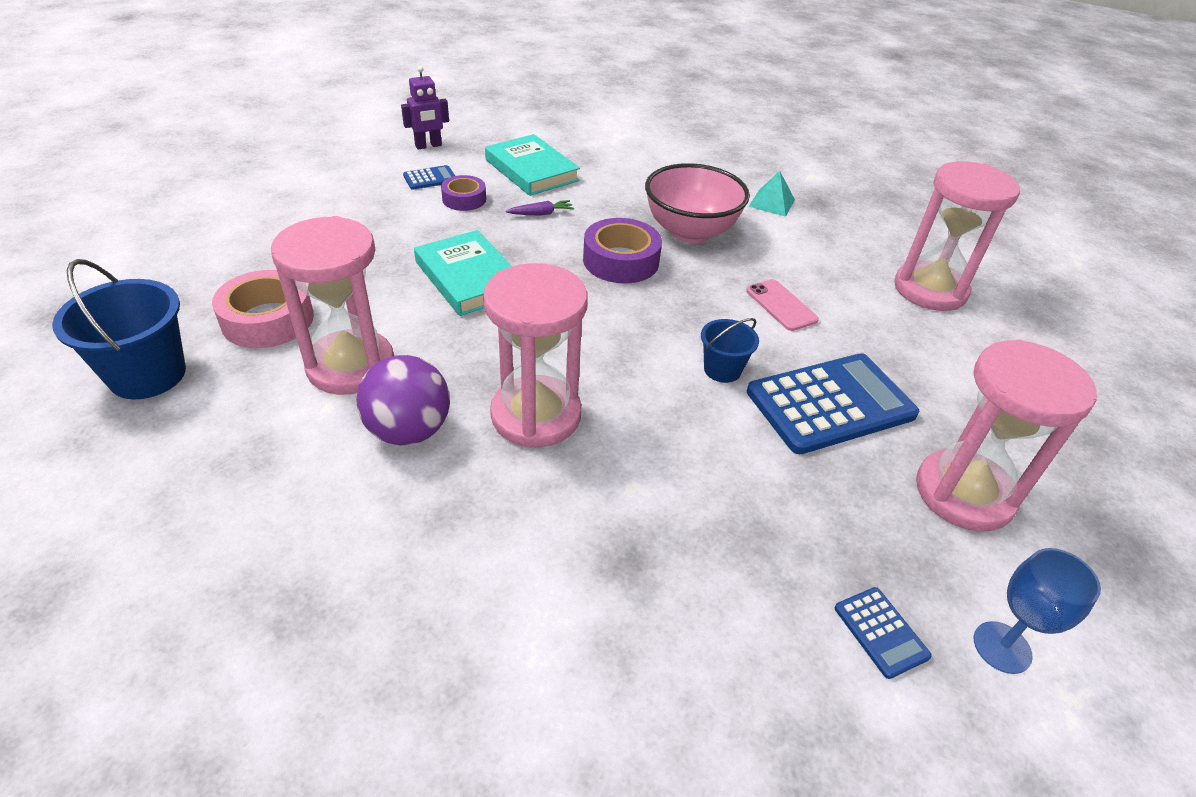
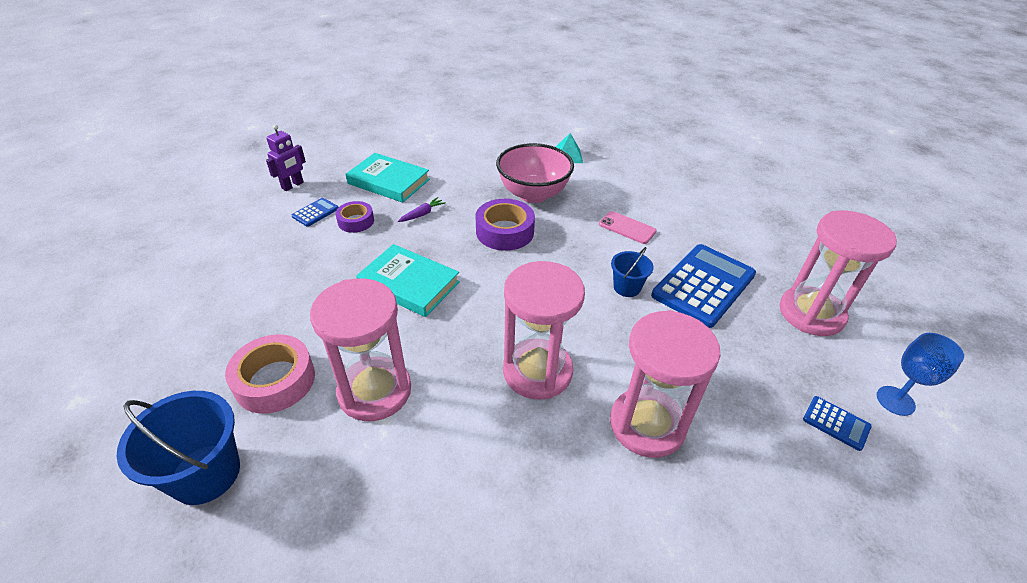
camera: 25 degrees left, 0 degrees up
purple ball [356,355,450,445] -> none
pink hourglass [894,161,1020,311] -> pink hourglass moved to [610,310,721,458]

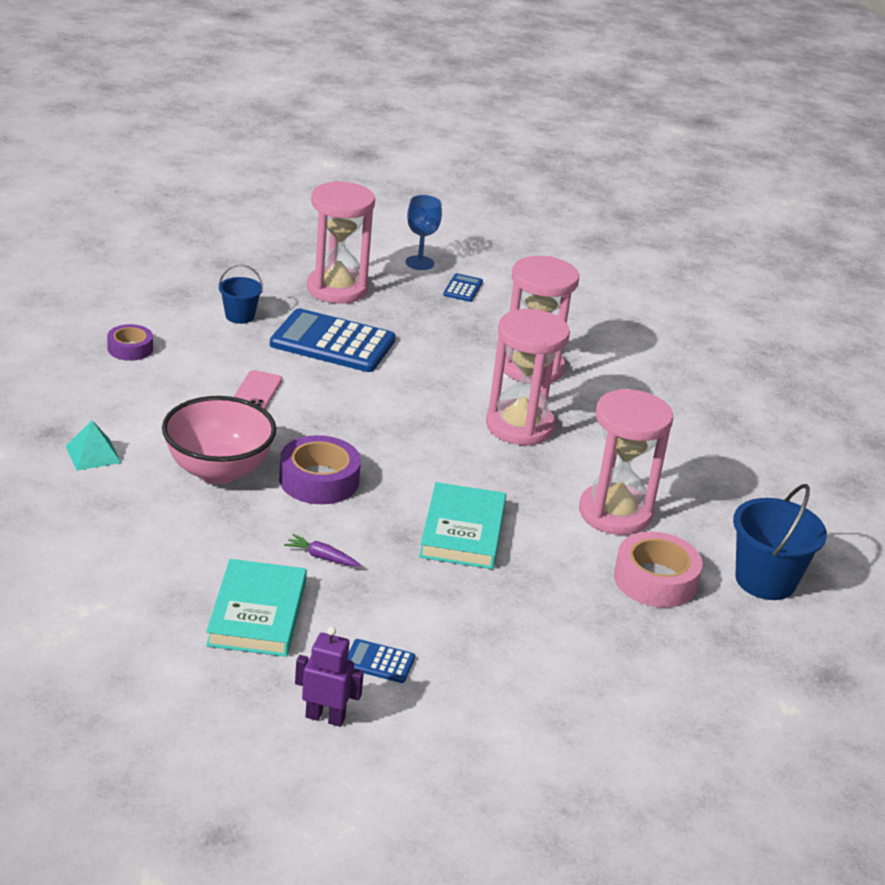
camera: 115 degrees left, 10 degrees down
purple tape [335,201,374,233] -> purple tape moved to [107,324,153,361]
blue bucket [611,247,653,297] -> blue bucket moved to [219,264,263,324]

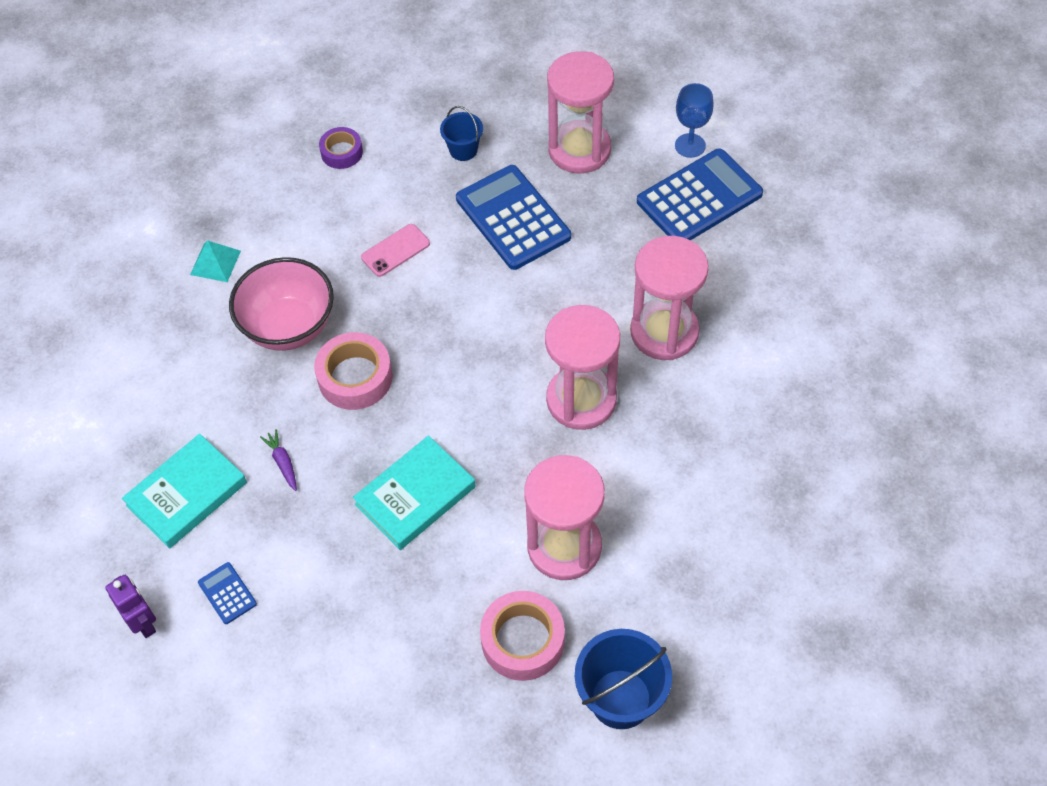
camera: 45 degrees right, 25 degrees up
purple tape [279,435,361,504] -> pink tape [314,332,393,410]
blue calculator [443,273,483,302] -> blue calculator [637,148,763,240], size x2.25

